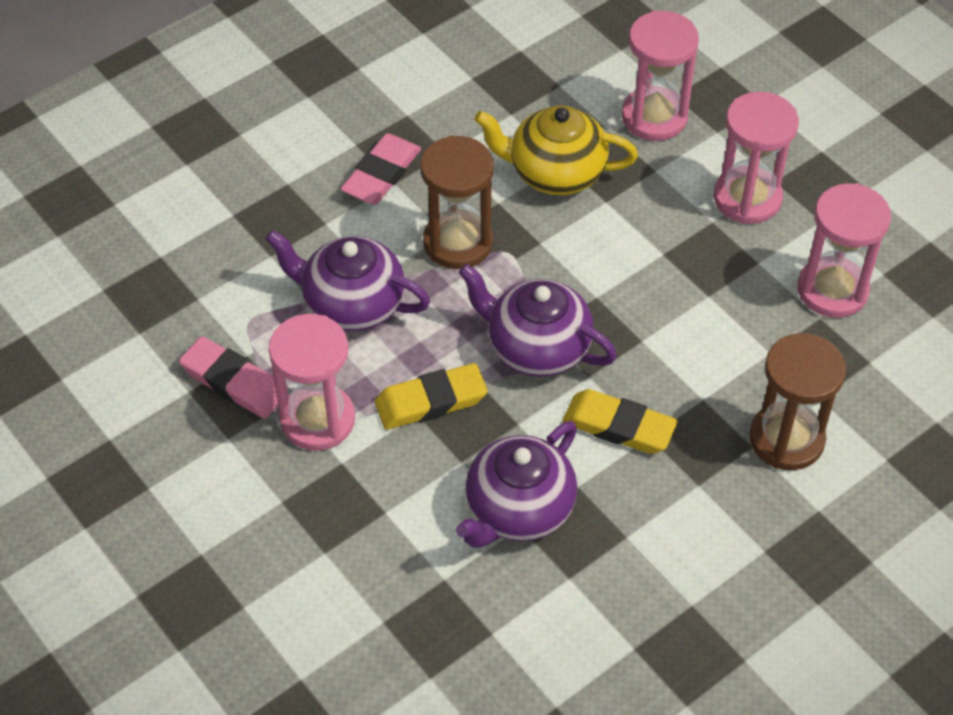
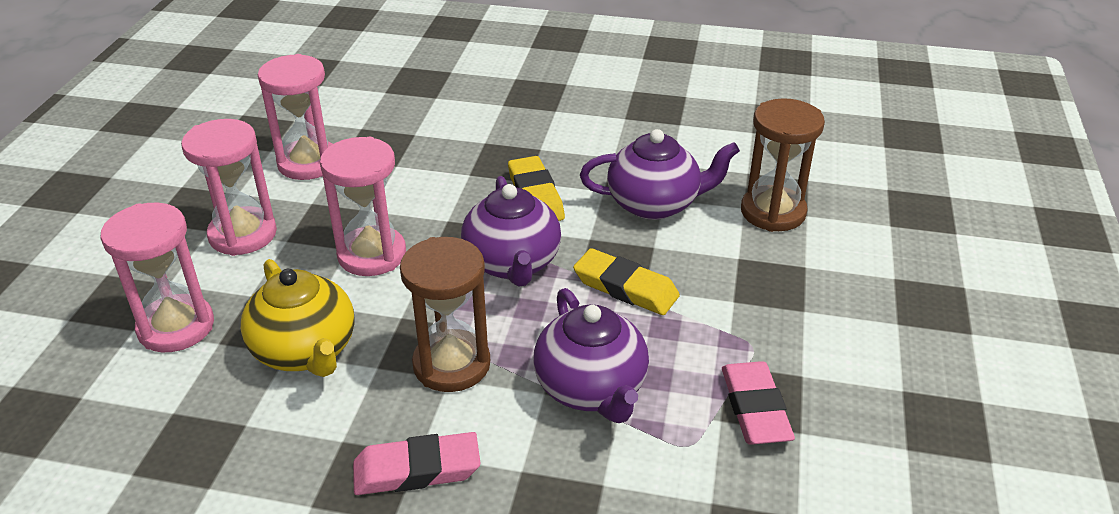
camera: 130 degrees left, 15 degrees down
pink hourglass [269,314,355,451] -> pink hourglass moved to [320,137,406,276]
brown hourglass [749,333,846,470] -> brown hourglass moved to [741,98,825,232]

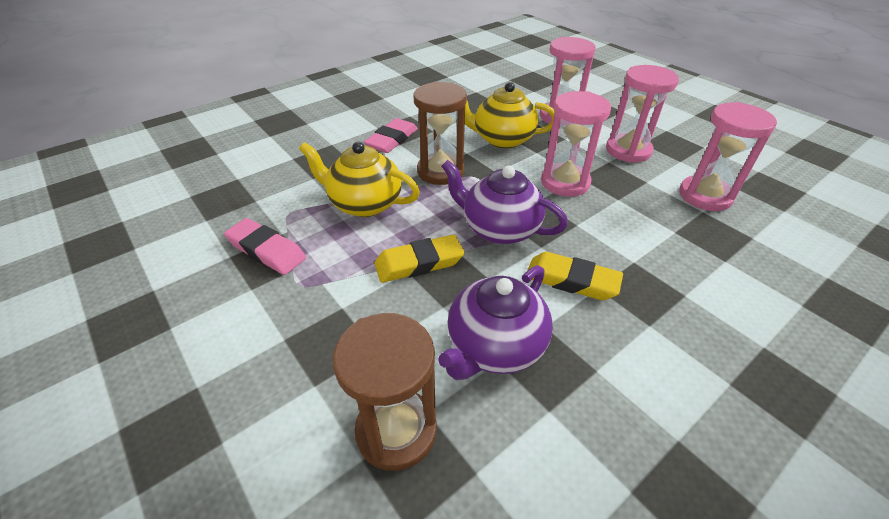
camera: 130 degrees right, 5 degrees up
purple teapot [534,288,649,423] -> yellow teapot [299,142,420,217]

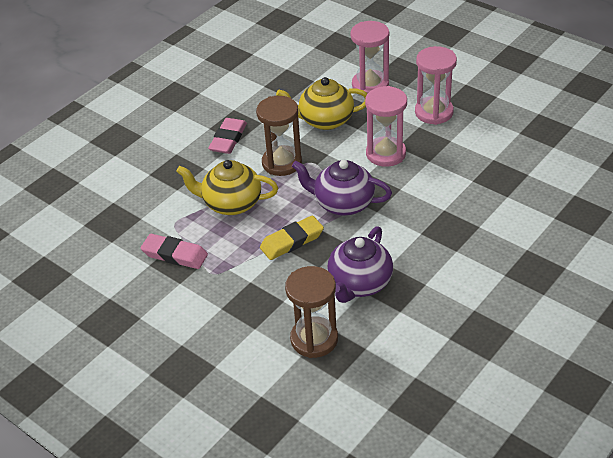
camera: 10 degrees left, 0 degrees up
yellow eraser [527,252,623,300] -> none
pink hourglass [679,102,777,211] -> none

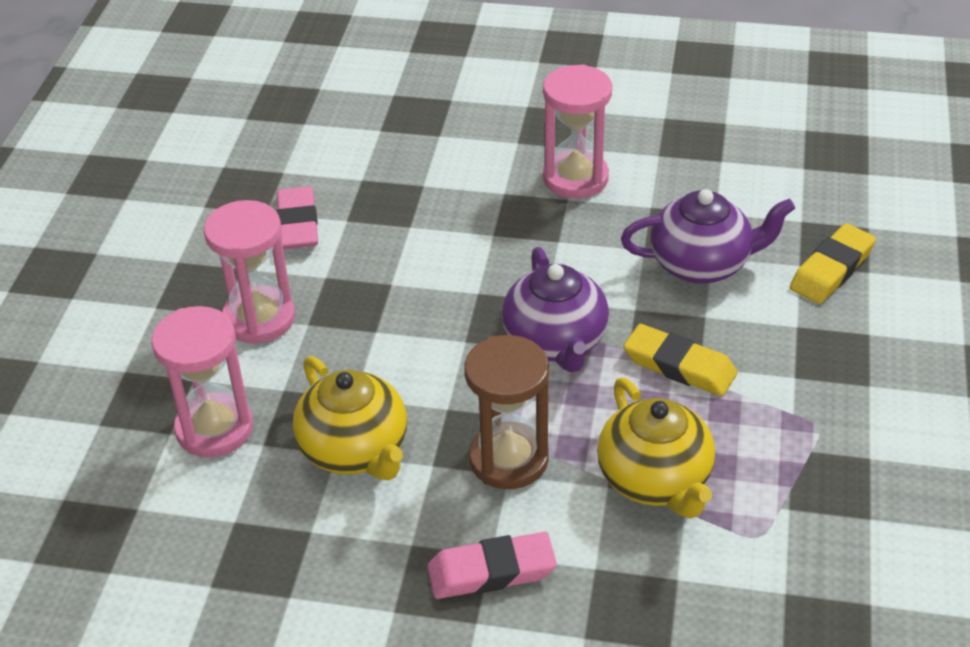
camera: 120 degrees left, 0 degrees up
pink eraser [141,234,208,269] -> pink eraser moved to [277,186,318,249]
brown hourglass [285,266,338,358] -> yellow eraser [790,223,876,304]
pink hourglass [365,86,407,167] -> pink hourglass moved to [543,64,612,198]

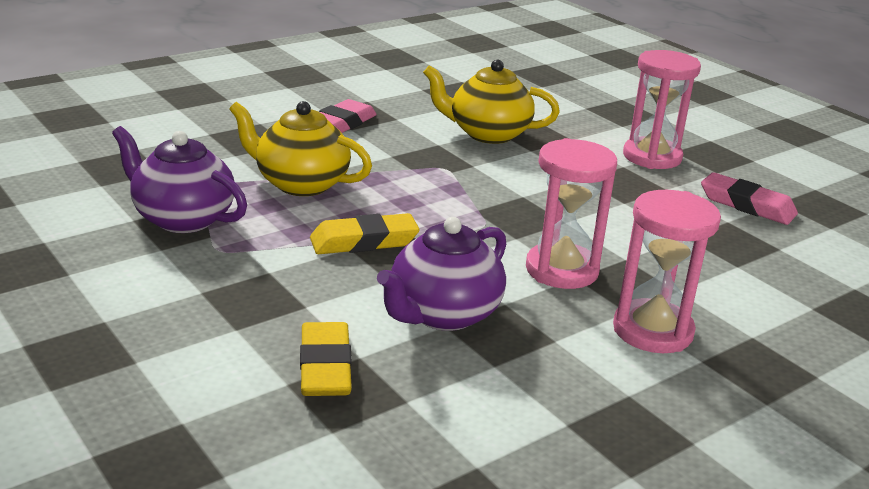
camera: 130 degrees right, 15 degrees down
pink hourglass [151,306,253,457] -> pink hourglass moved to [526,138,617,289]
brown hourglass [464,335,549,489] -> none
purple teapot [502,247,609,372] -> purple teapot moved to [112,126,247,233]

